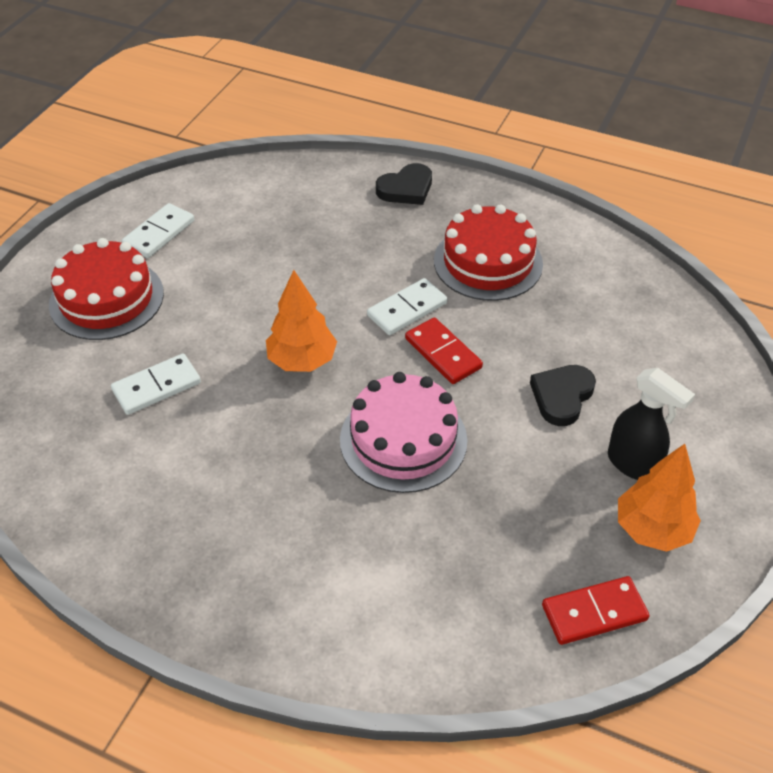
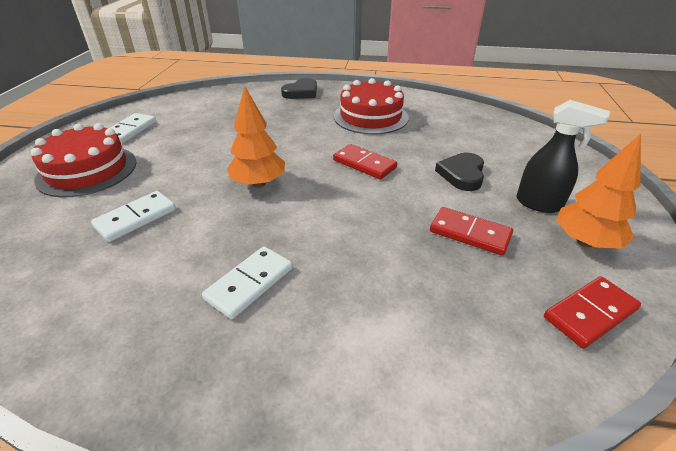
camera: 15 degrees left, 10 degrees down
pink cake [340,372,467,493] -> none
white domino [367,278,447,335] -> white domino moved to [202,246,292,319]
none -> red domino [430,207,513,256]

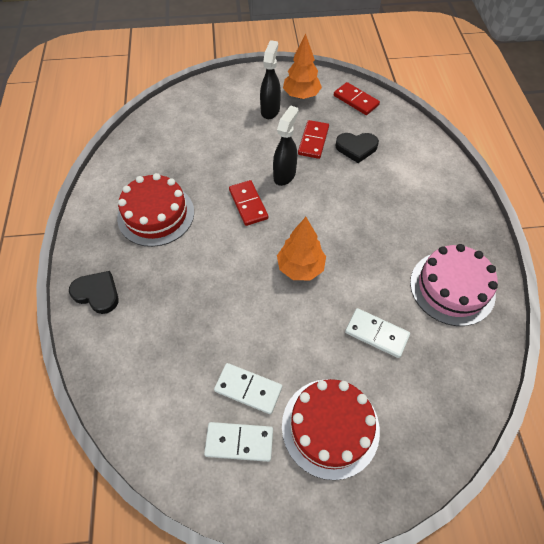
camera: 105 degrees left, 20 degrees up
white domino [202,246,292,319] -> white domino moved to [214,363,282,414]
red domino [333,144,397,179] -> red domino turned 45 degrees counterclockwise [229,180,268,226]
black heart [435,153,484,191] -> black heart moved to [335,133,379,163]
none -> black spray bottle [273,105,299,186]
none -> pink cake [410,244,498,326]

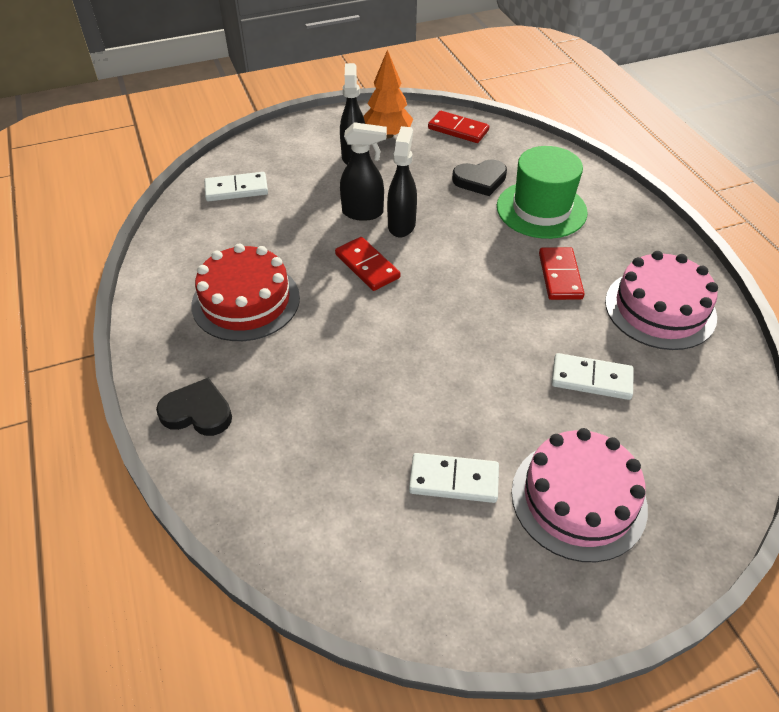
camera: 15 degrees left, 10 degrees down
white domino [204,422,273,462] -> white domino moved to [204,172,268,201]
orange tree [277,217,326,281] -> none
red cake [282,379,380,480] -> pink cake [511,428,648,562]
red domino [298,120,329,159] -> red domino moved to [539,247,585,300]
none -> black spray bottle [340,122,387,221]
none -> green hat [497,146,588,239]

